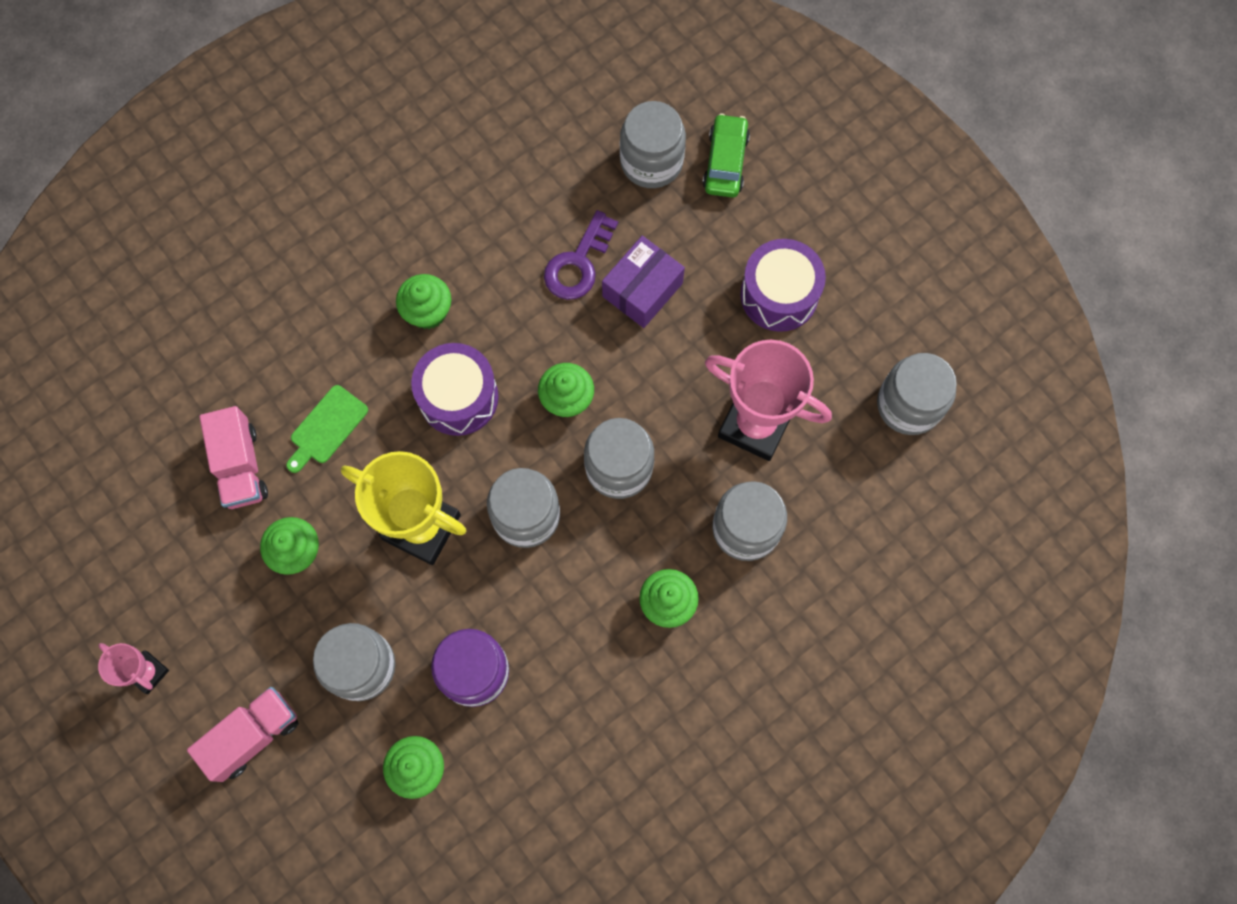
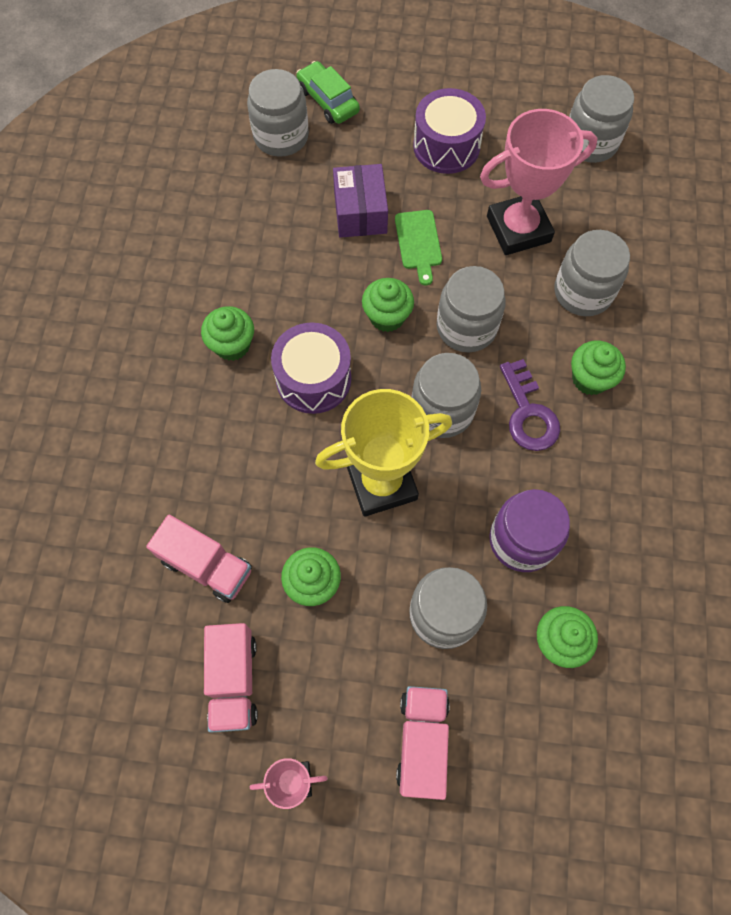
camera: 45 degrees left, 5 degrees down
green cutting board [286,385,368,473] -> green cutting board moved to [395,210,442,286]
purple key [544,210,618,300] -> purple key moved to [500,359,560,451]
none -> pink truck [204,623,258,733]

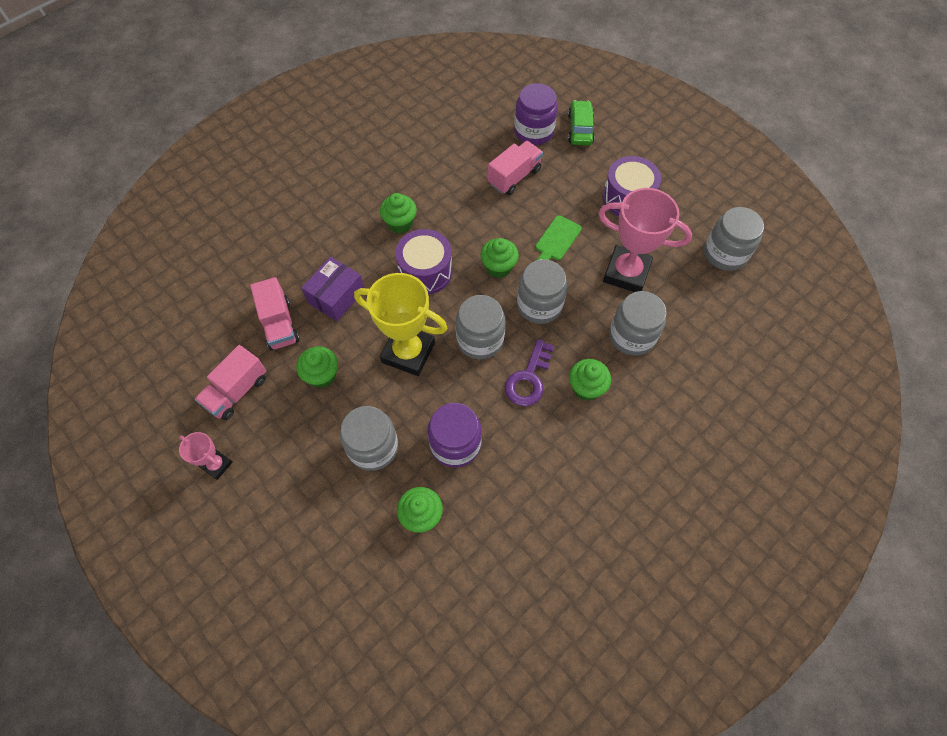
camera: 40 degrees right, 5 degrees down
grey jar [247,69,309,157] -> purple jar [514,83,558,145]
purple box [333,164,388,238] -> purple box moved to [301,257,364,321]
pink truck [396,686,450,800] -> pink truck moved to [488,141,543,195]

